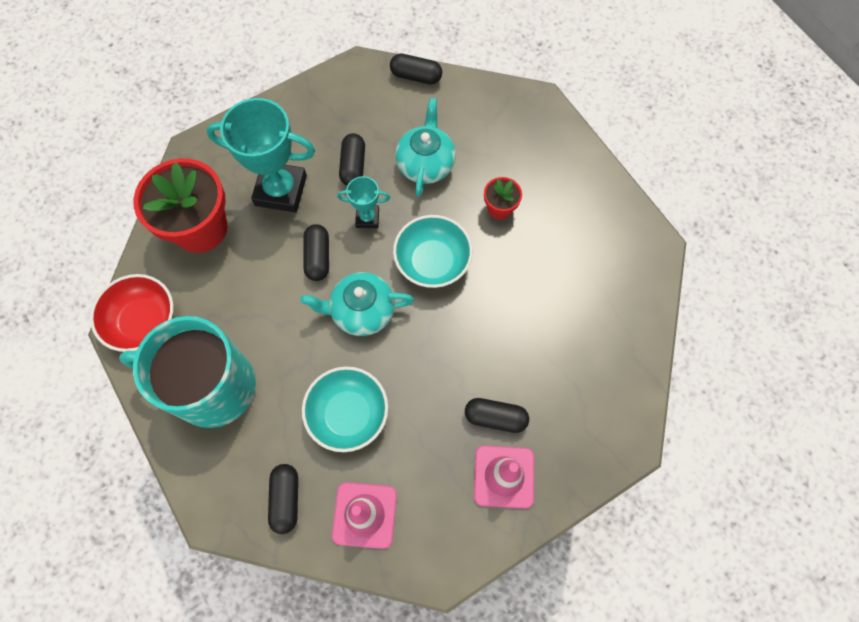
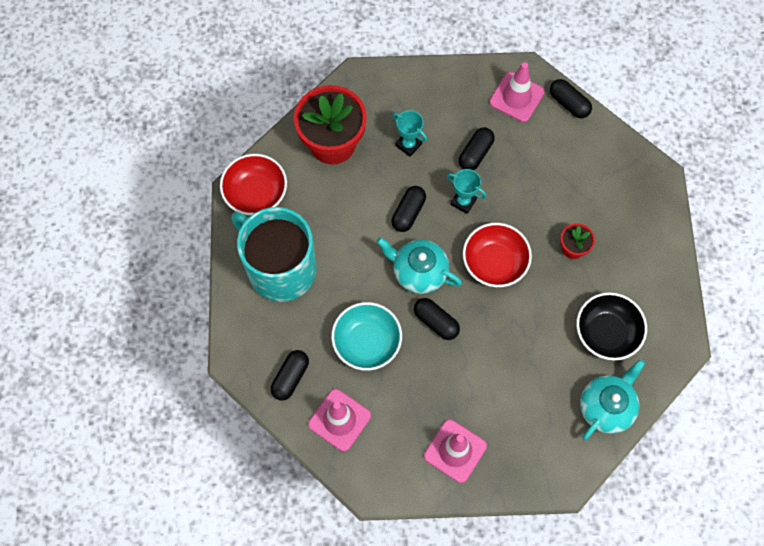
camera: 30 degrees right, 0 degrees up
turquoise trophy [206,98,315,213] -> turquoise trophy [392,110,427,157], size x0.50
turquoise bowl [393,215,473,288] -> red bowl [463,223,532,287]
turquoise teapot [395,98,456,197] -> turquoise teapot moved to [580,359,645,440]
black capsule [465,398,529,433] -> black capsule moved to [414,298,460,340]
none -> pink traffic cone [489,62,545,122]
none -> black bowl [576,292,647,361]

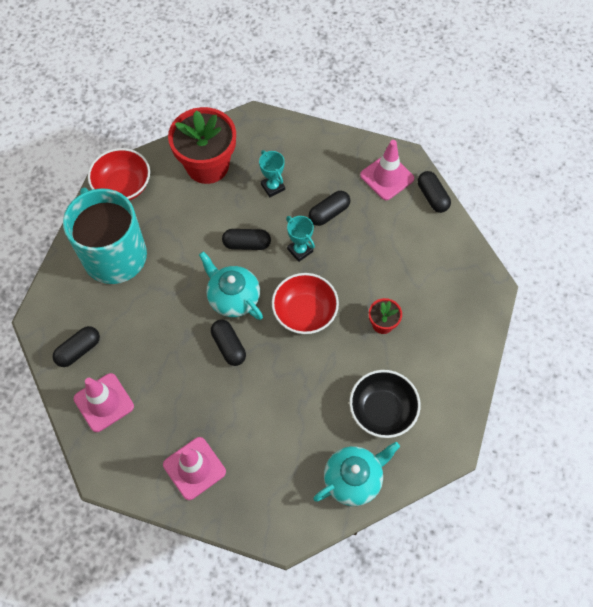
camera: 20 degrees right, 5 degrees down
turquoise bowl [331,302,402,370] -> none
black capsule [392,186,426,232] -> black capsule turned 45 degrees clockwise [222,229,271,250]

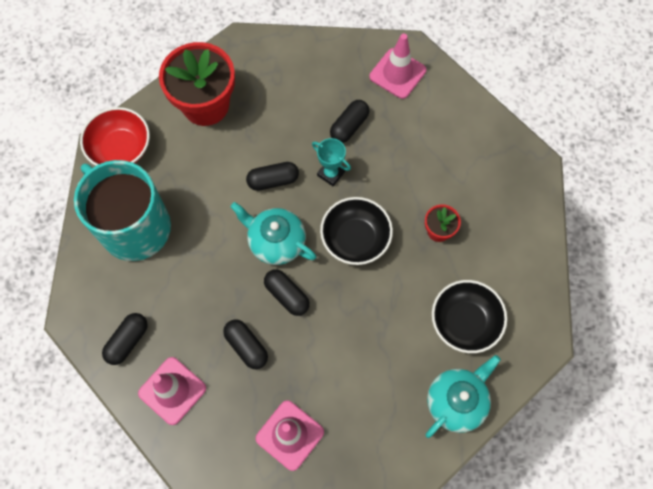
camera: 15 degrees left, 5 degrees up
turquoise trophy [259,150,285,197] -> none
red bowl [272,273,339,334] -> black bowl [320,197,393,265]
black capsule [418,171,451,213] -> black capsule moved to [223,320,268,370]

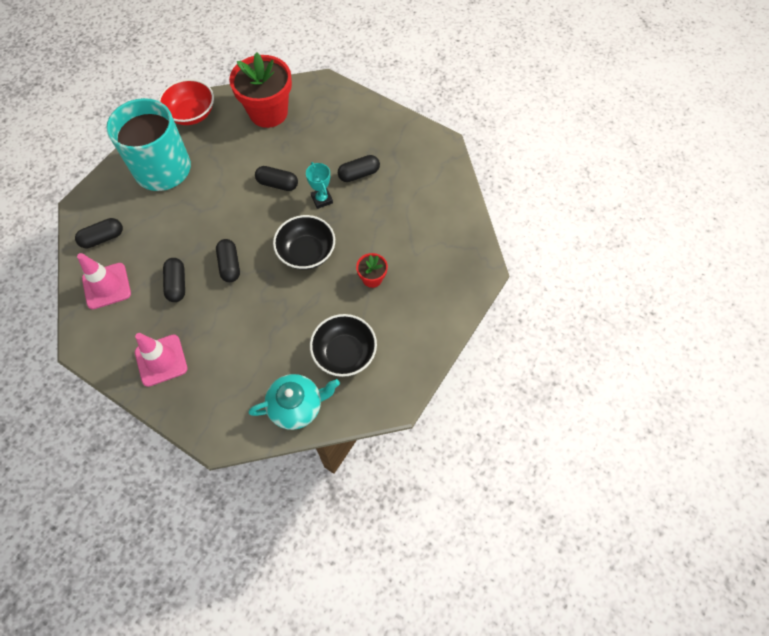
camera: 30 degrees right, 5 degrees down
turquoise teapot [230,202,316,265] -> none
pink traffic cone [369,34,426,99] -> none

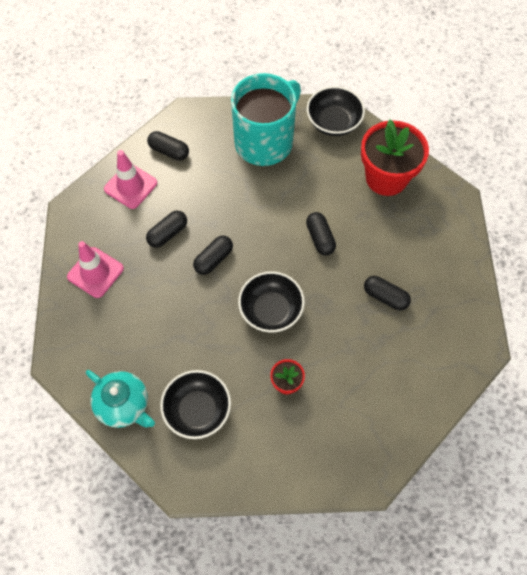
camera: 55 degrees right, 0 degrees up
red bowl [158,79,214,125] -> black bowl [307,86,365,136]
turquoise trophy [306,162,333,209] -> none

